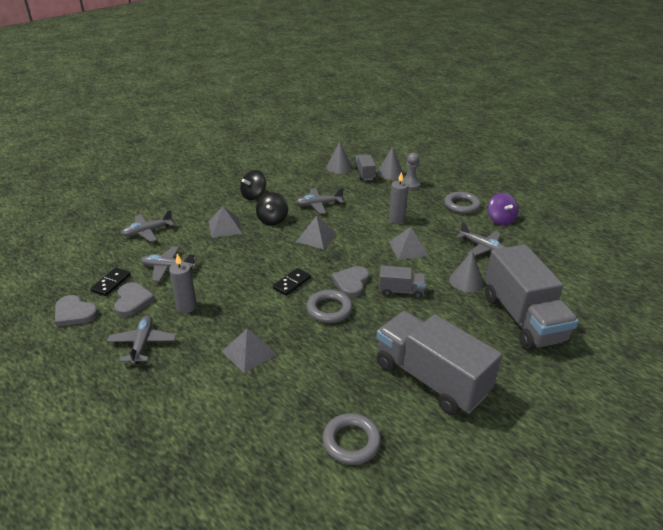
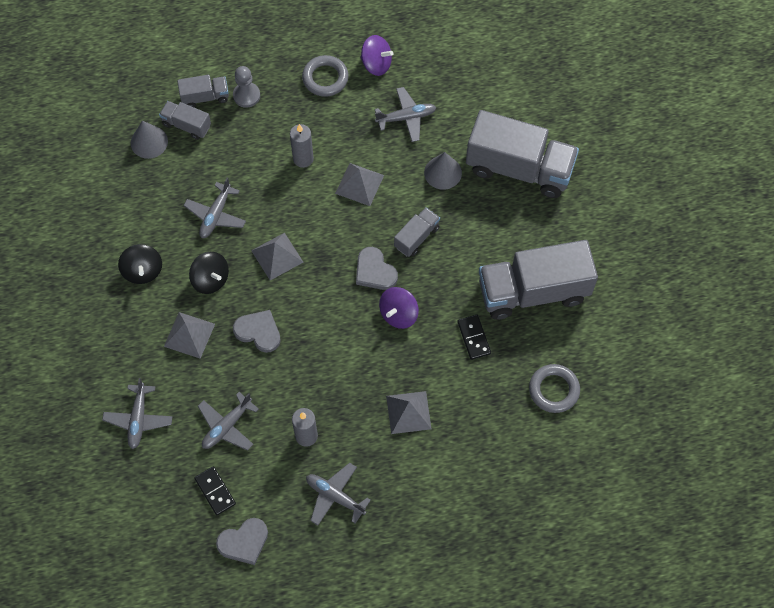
camera: 55 degrees left, 30 degrees up
grey heart [114,282,155,317] -> grey heart moved to [233,310,281,353]
black domino [273,268,311,296] -> black domino moved to [457,315,491,360]
grey ring [306,290,353,323] -> purple spinning top [379,287,419,329]
grey cone [377,146,403,180] -> grey truck [177,75,229,107]

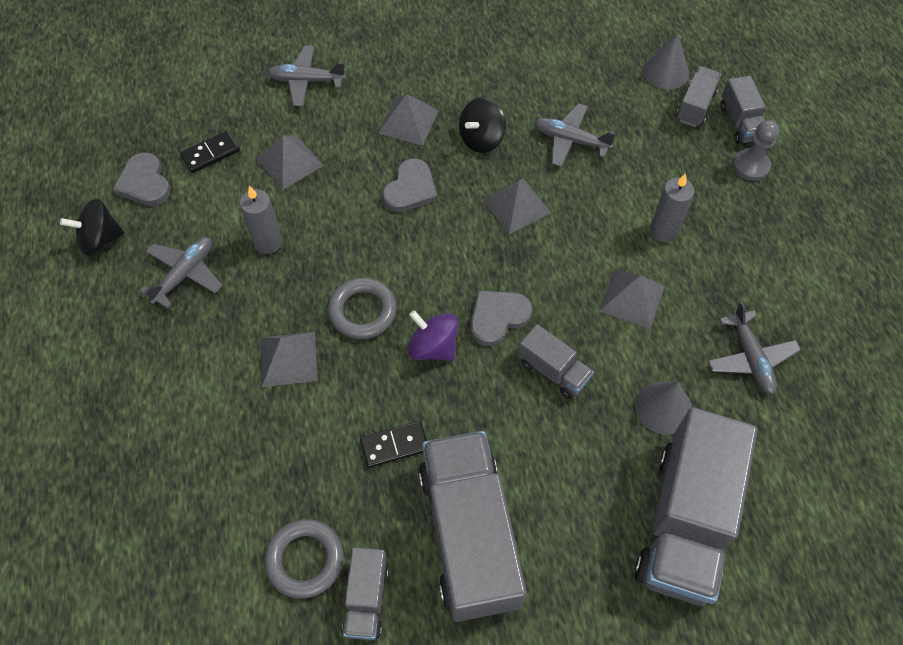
camera: 90 degrees right, 5 degrees down
black spinning top [118,244,162,284] -> black spinning top moved to [60,199,124,256]
grey plane [198,392,259,451] -> grey pyramid [256,135,324,190]
grey ring [302,55,349,97] -> grey ring moved to [328,278,396,339]
purple spinning top [360,35,393,76] -> none
none -> grey truck [342,547,389,640]

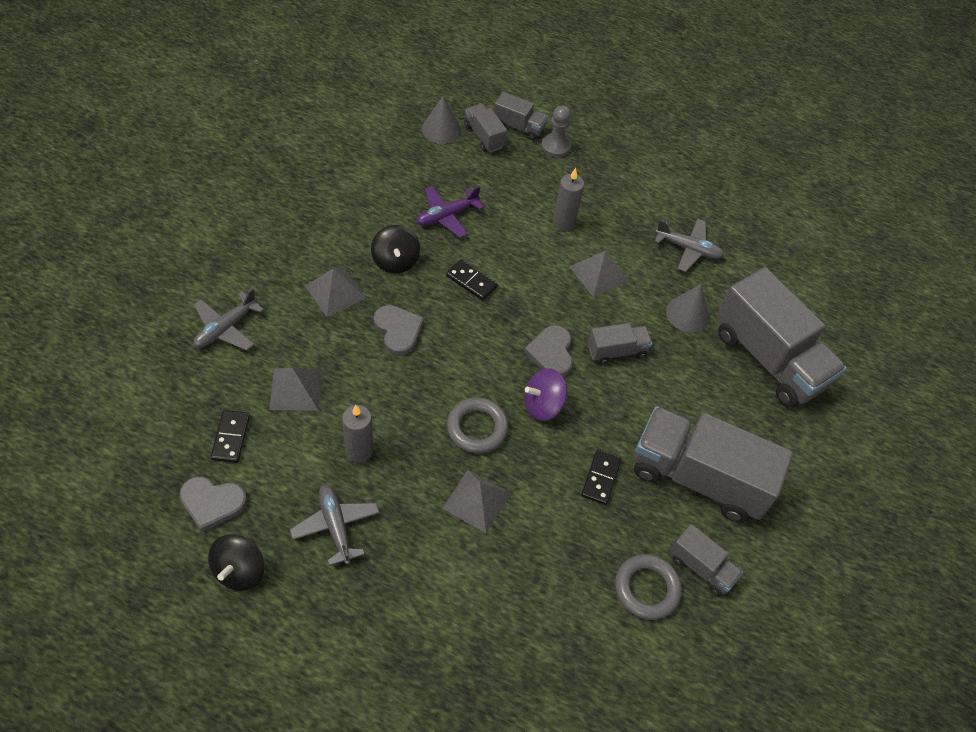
camera: 60 degrees left, 5 degrees down
grey pyramid [482,178,551,234] -> black domino [446,259,498,301]
grey plane [534,103,616,167] -> purple plane [417,186,484,238]

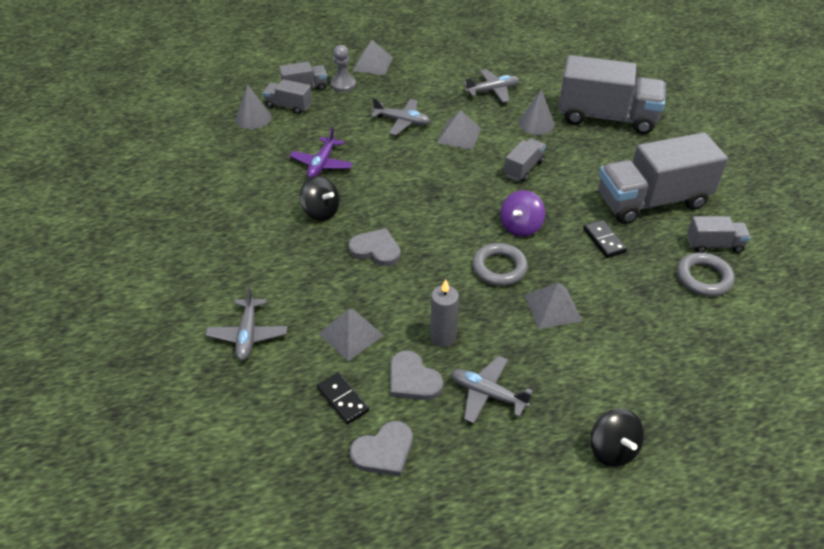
camera: 35 degrees left, 10 degrees down
black spinning top [208,534,265,591] -> black spinning top moved to [590,408,644,467]
grey pyramid [305,268,366,317] -> grey pyramid moved to [353,40,393,75]
black domino [446,259,498,301] -> none
grey heart [524,325,573,377] -> grey heart moved to [390,350,443,400]
grey candle [553,168,584,231] -> grey plane [371,98,430,135]

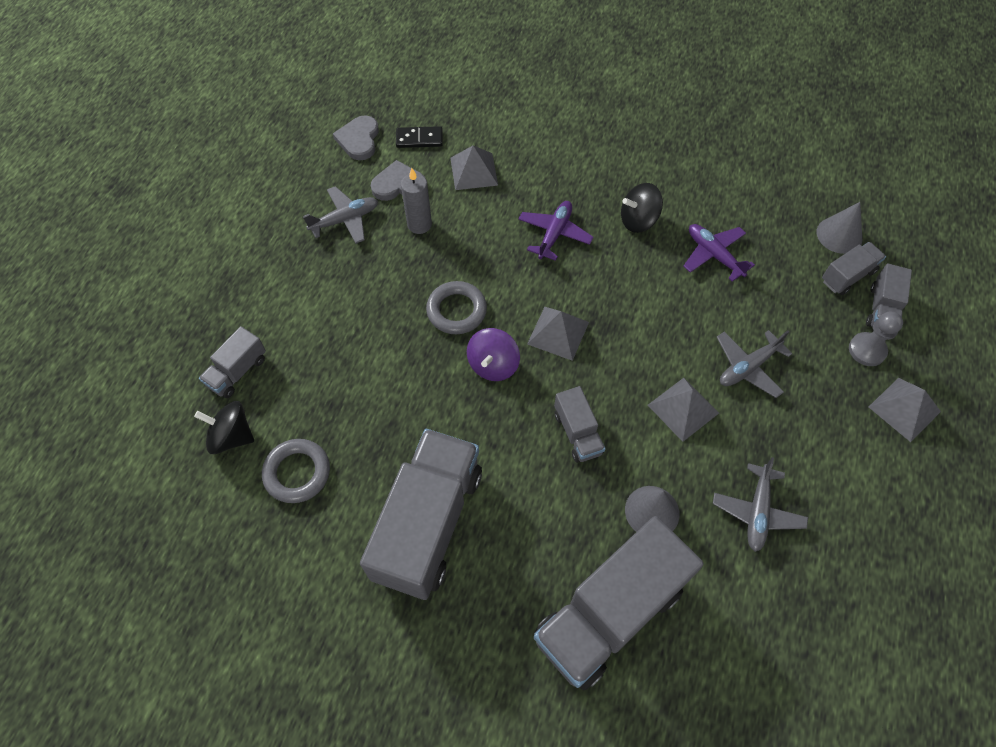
camera: 125 degrees right, 15 degrees up
grey plane [206,286,287,361] -> none
grey heart [348,228,401,267] -> purple plane [518,201,594,261]
purple spinning top [500,190,545,237] -> purple spinning top turned 135 degrees counterclockwise [467,328,520,381]
grey pyramid [525,282,583,329] -> grey pyramid moved to [527,307,589,361]
black domino [583,220,627,258] -> none
black spinning top [590,408,644,467] -> black spinning top moved to [194,401,254,454]
grey truck [687,216,751,253] -> grey truck moved to [199,326,266,398]

